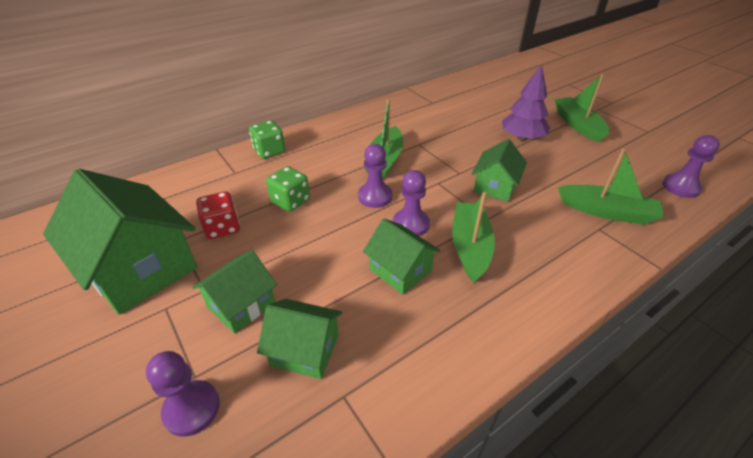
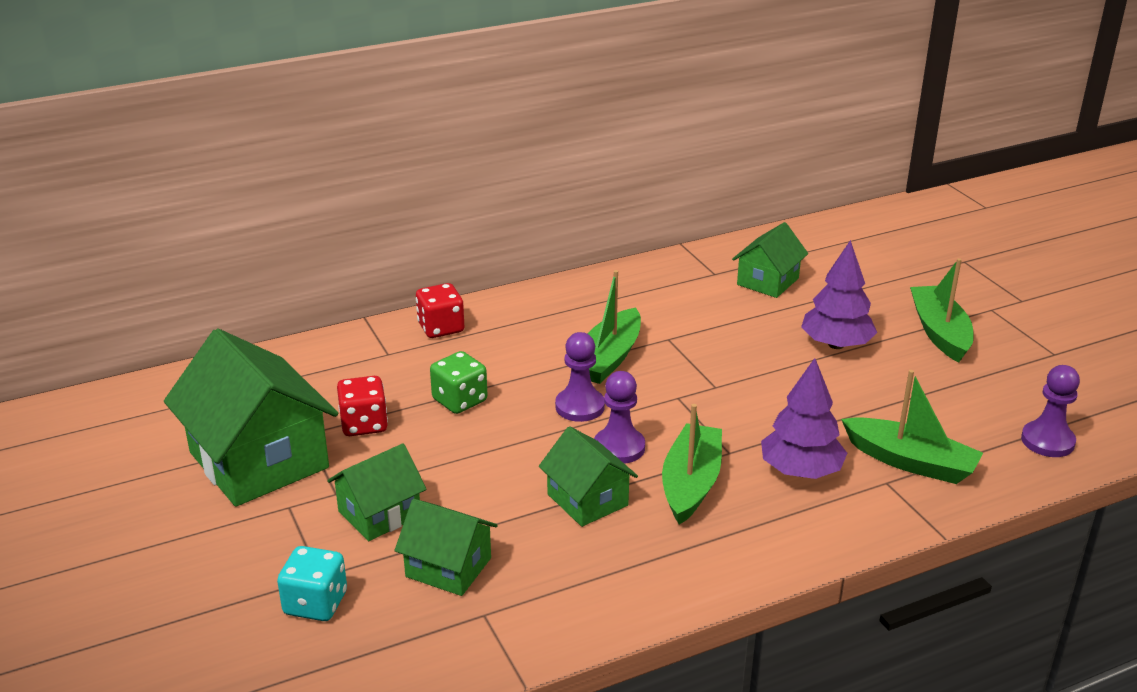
camera: 10 degrees right, 10 degrees down
purple pawn [146,351,220,437] -> turquoise dice [277,546,347,621]
green dice [249,120,285,159] -> red dice [416,283,464,338]
green house [472,139,527,202] -> green house moved to [732,222,808,298]
none -> purple tree [761,358,847,479]

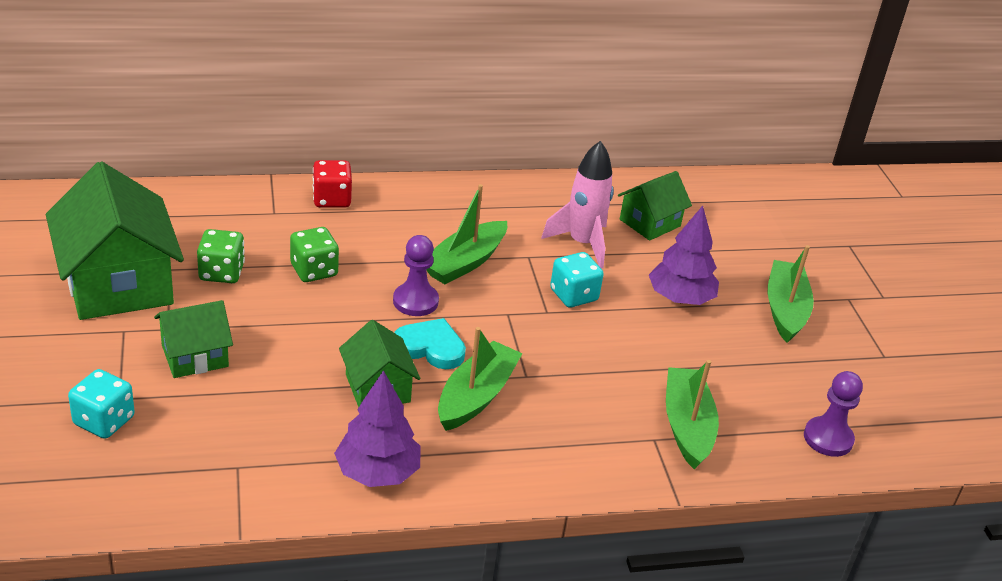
camera: 10 degrees right, 5 degrees up
red dice [337,376,388,436] -> green dice [197,229,245,283]
green house [395,499,498,596] -> none
purple pawn [594,371,645,464] -> turquoise heart [394,318,466,369]
purple tree [761,358,847,479] -> purple tree moved to [334,370,421,487]
green boat [841,370,983,484] -> green boat turned 135 degrees counterclockwise [666,360,719,469]
none -> pink rocket [541,141,614,269]
none -> turquoise dice [550,252,604,307]

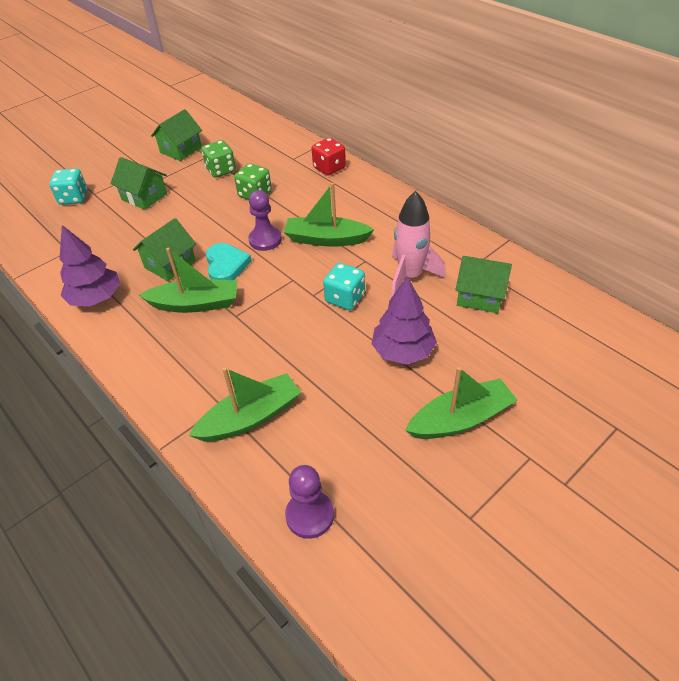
camera: 65 degrees right, 10 degrees up
green house [46,162,184,320] -> green house [151,109,202,161], size x0.54

